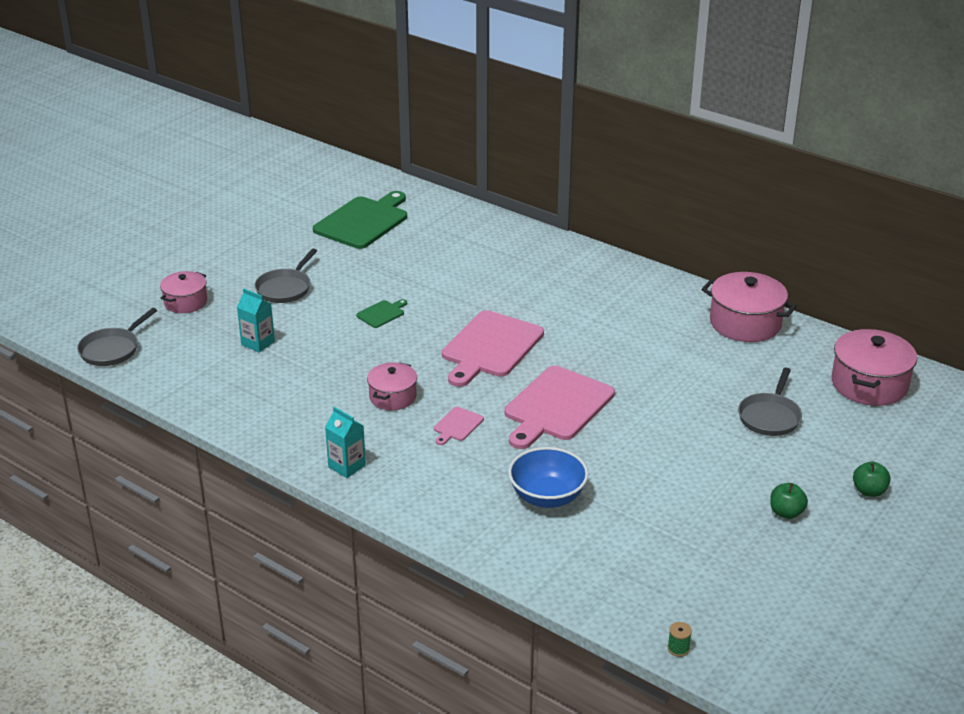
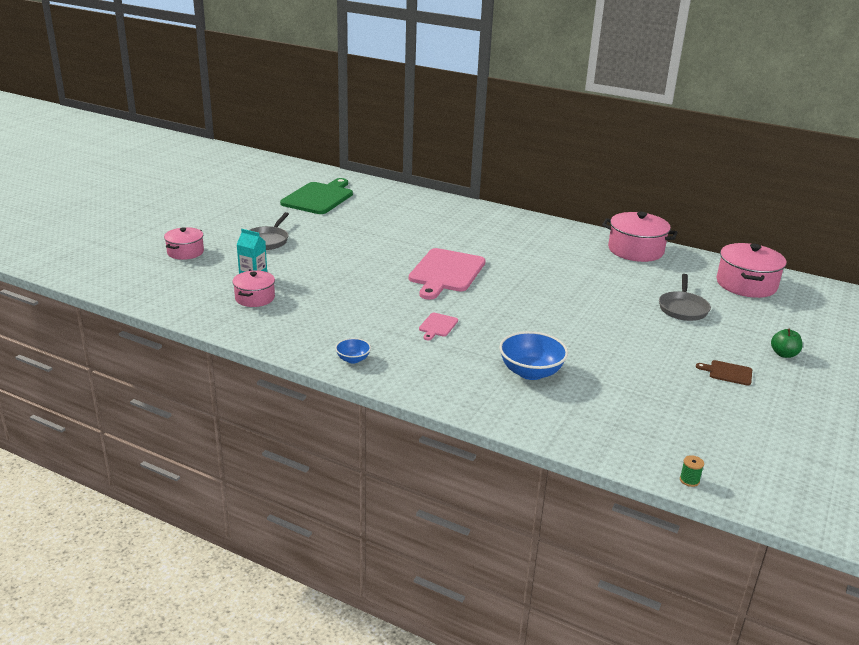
camera: 10 degrees left, 5 degrees down
grey pan [77,308,157,366] -> none
turquoise carton [325,407,366,478] -> blue bowl [335,338,371,364]
green cutting board [356,299,407,328] -> none
pink pot [367,362,417,410] -> pink pot moved to [232,271,275,307]
pink cutting board [505,366,615,449] -> none
green apple [770,483,808,519] -> brown cutting board [696,360,752,386]

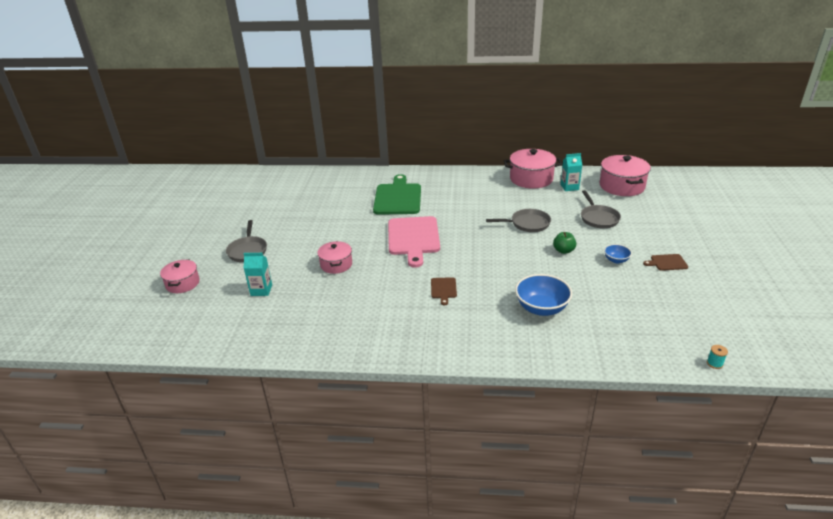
camera: 20 degrees left, 5 degrees up
pink pot [232,271,275,307] -> pink pot moved to [317,241,352,274]
green cutting board [280,178,353,214] -> green cutting board moved to [373,174,421,215]
blue bowl [335,338,371,364] -> blue bowl moved to [604,244,632,264]
pink cutting board [419,313,458,340] -> brown cutting board [431,277,457,305]
green spool [680,455,704,487] -> turquoise spool [707,345,728,369]
green apple [771,329,803,358] -> green apple moved to [553,232,576,254]
none -> grey pan [486,209,551,232]
none -> turquoise carton [560,153,582,191]

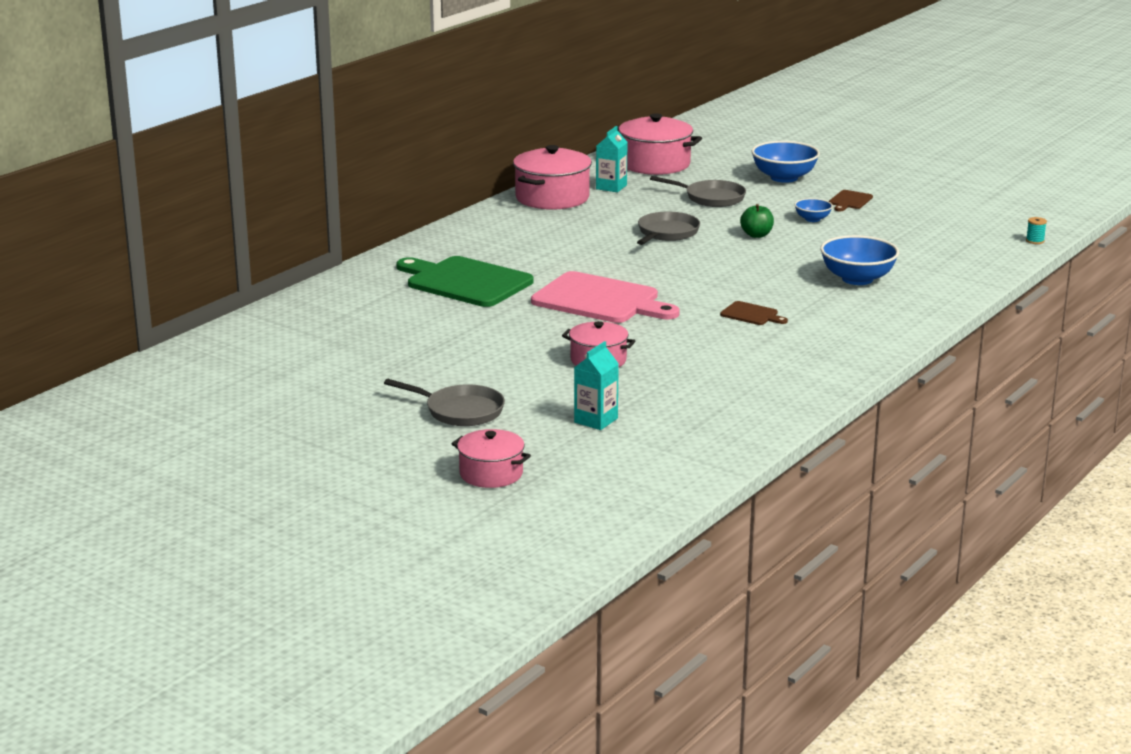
camera: 60 degrees left, 10 degrees down
none -> blue bowl [751,141,820,183]

